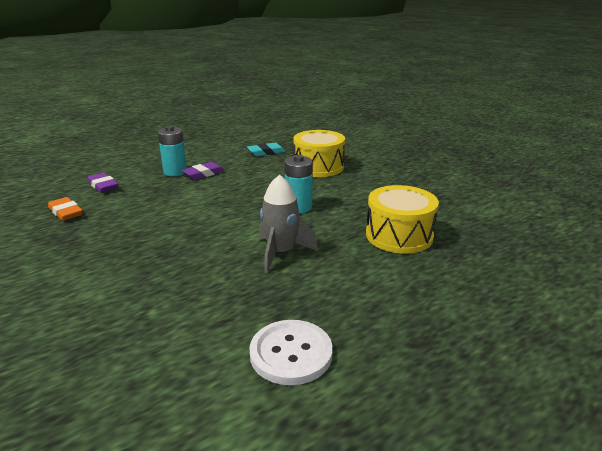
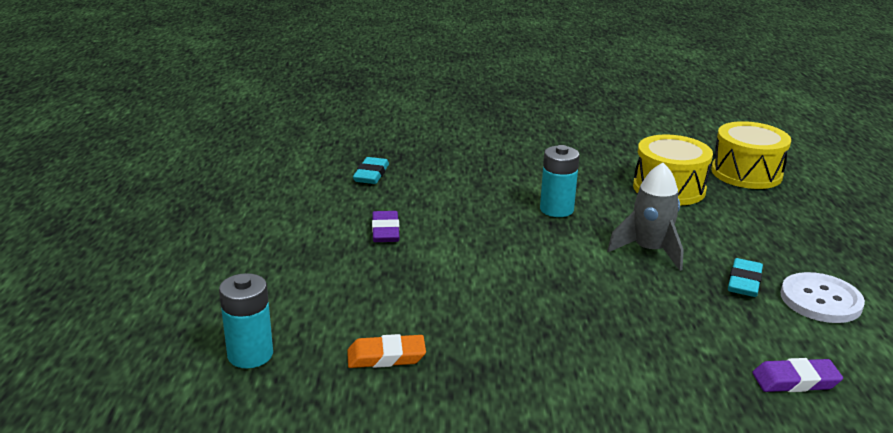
camera: 55 degrees left, 0 degrees up
purple eraser [87,173,118,193] -> purple eraser moved to [752,358,843,392]
turquoise battery [158,126,187,176] -> turquoise battery moved to [219,273,273,368]
yellow drum [294,130,345,177] -> yellow drum moved to [711,121,791,189]
none -> turquoise eraser [728,258,763,297]

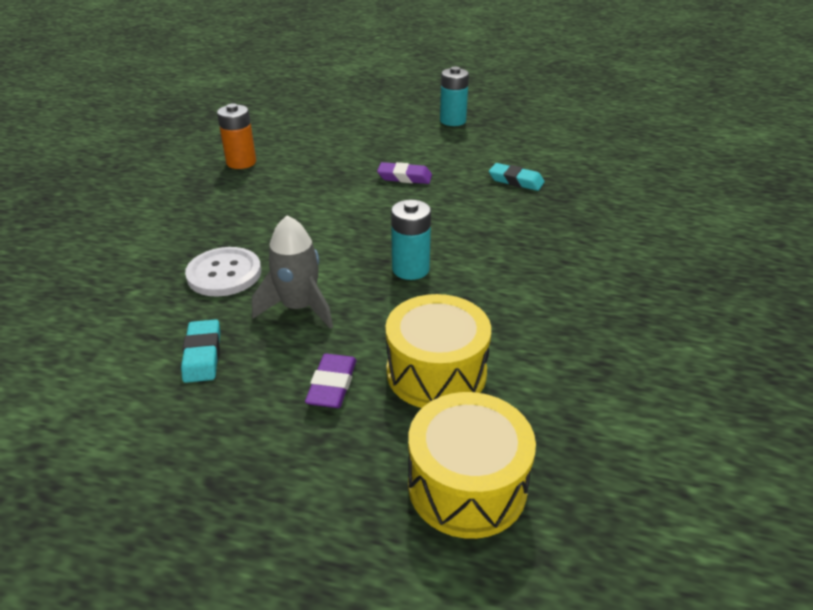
camera: 105 degrees right, 10 degrees up
turquoise battery [219,273,273,368] -> turquoise battery moved to [440,67,469,126]
orange eraser [347,334,426,368] -> orange battery [217,104,256,169]
turquoise eraser [728,258,763,297] -> turquoise eraser turned 45 degrees clockwise [181,319,220,383]
purple eraser [752,358,843,392] -> purple eraser moved to [305,354,356,408]
white button [780,272,865,323] -> white button moved to [185,247,261,297]

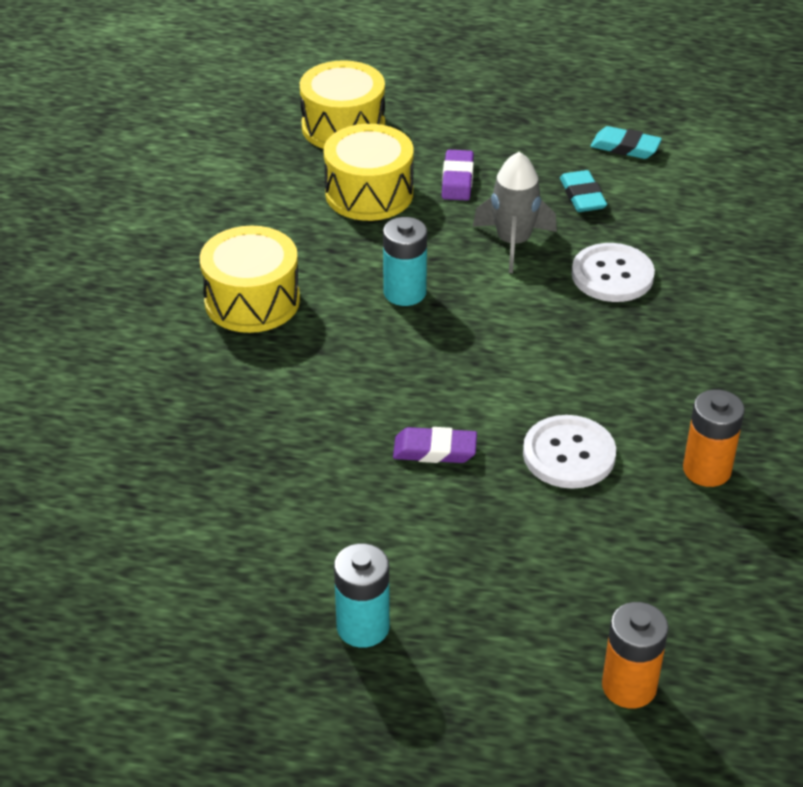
camera: 175 degrees right, 5 degrees up
turquoise eraser [489,163,545,191] -> turquoise eraser moved to [591,126,662,159]
none -> yellow drum [200,226,300,333]
none -> white button [523,415,616,489]
none -> orange battery [602,602,669,708]

